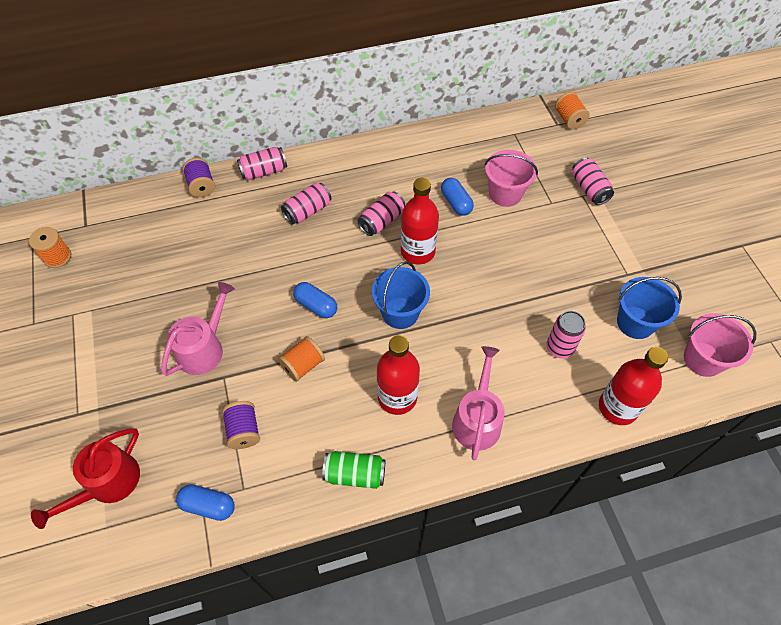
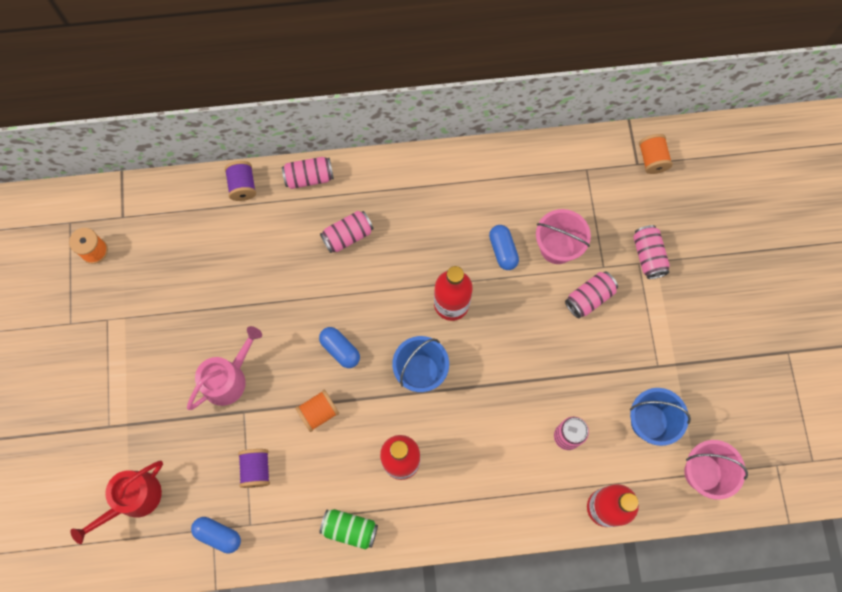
camera: 10 degrees right, 15 degrees up
pink can [357,192,405,236] -> pink can moved to [565,272,618,318]
pink watering can [452,346,505,460] -> none

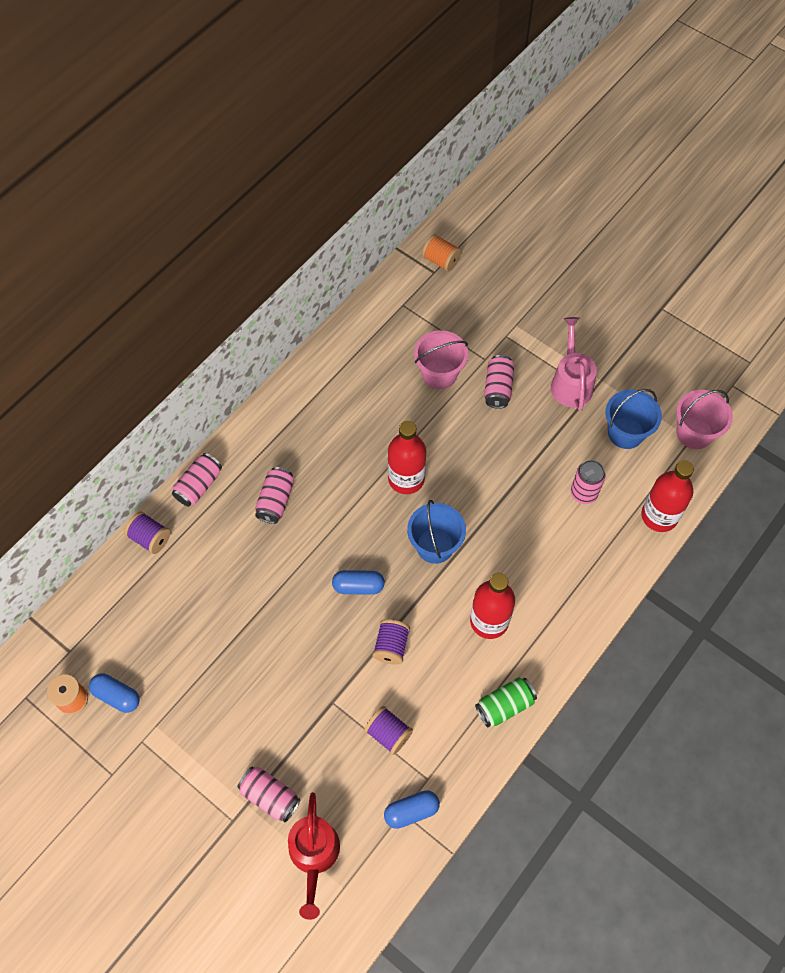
camera: 45 degrees left, 10 degrees down
pink watering can [187,326,262,410] -> pink watering can moved to [551,317,597,411]
orange spool [296,390,339,432] -> purple spool [372,619,410,664]
blue capsule [489,225,519,270] -> blue capsule moved to [89,673,140,713]
pink can [633,225,670,279] -> pink can moved to [237,767,300,822]

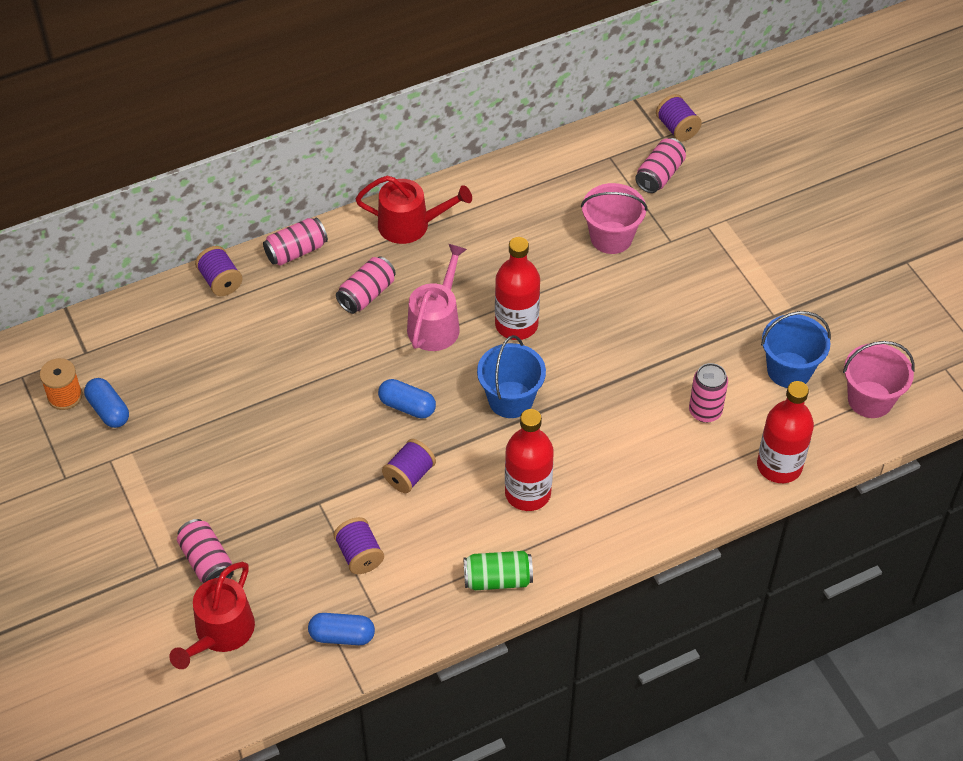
camera: 25 degrees right, 10 degrees down
orange spool [422,234,461,272] -> purple spool [656,94,702,141]
pink can [484,355,515,409] -> pink can moved to [635,138,686,193]
pink watering can [551,317,597,411] -> pink watering can moved to [407,244,467,351]
none -> red watering can [356,176,472,244]

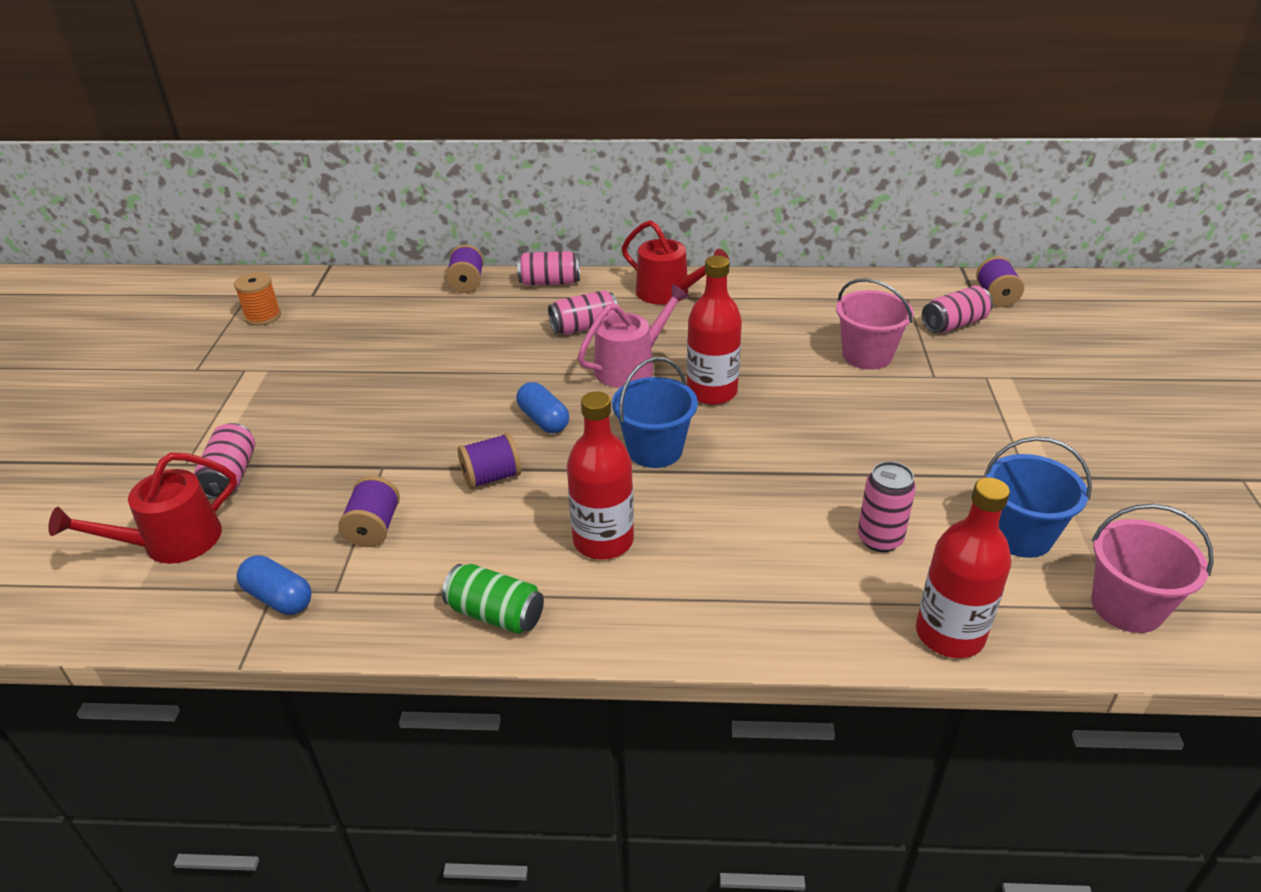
camera: 30 degrees right, 15 degrees down
blue capsule [84,378,129,428] -> none

